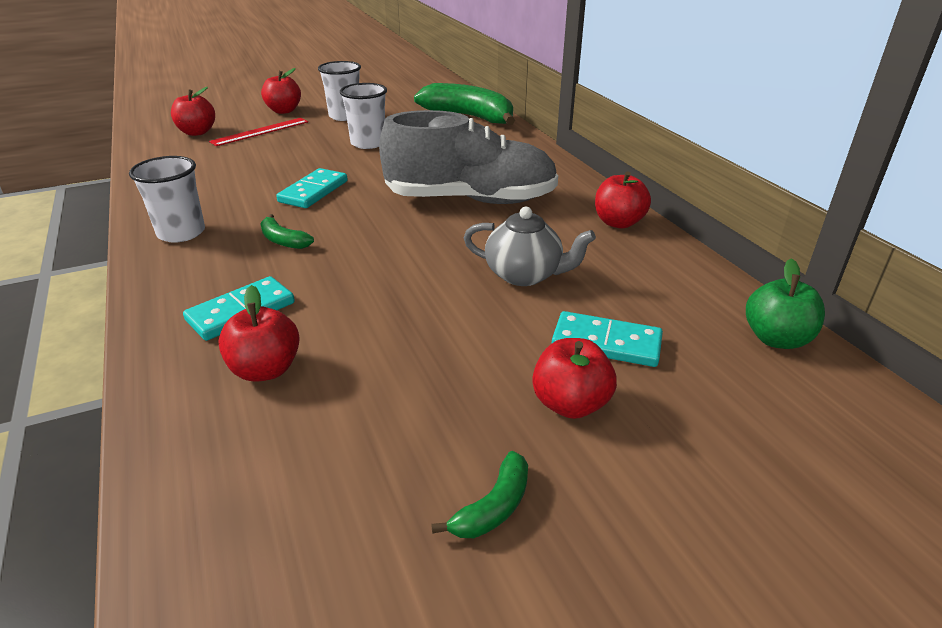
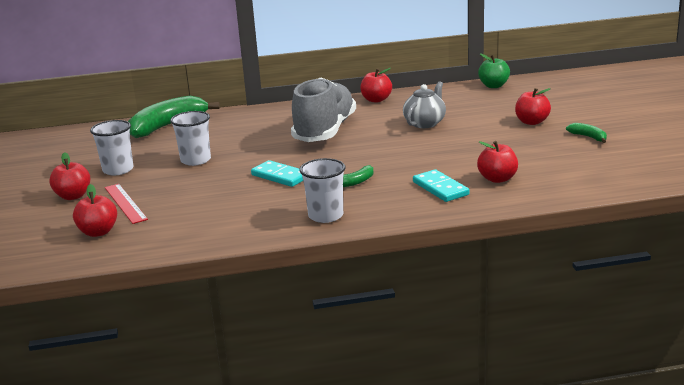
camera: 75 degrees left, 10 degrees down
turquoise domino [552,311,663,367] -> none

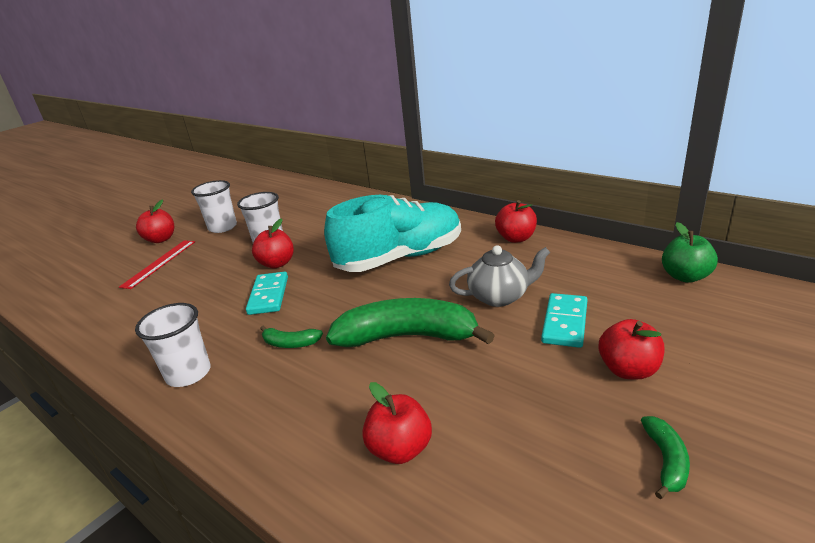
camera: 50 degrees right, 5 degrees up
red apple [73,184,117,237] -> red apple moved to [252,218,294,268]
green banana [128,96,220,138] -> green banana moved to [326,298,495,347]
grey shoe [291,78,356,142] -> turquoise shoe [324,195,461,272]
turquoise domino [413,169,469,202] -> turquoise domino moved to [541,293,588,348]

